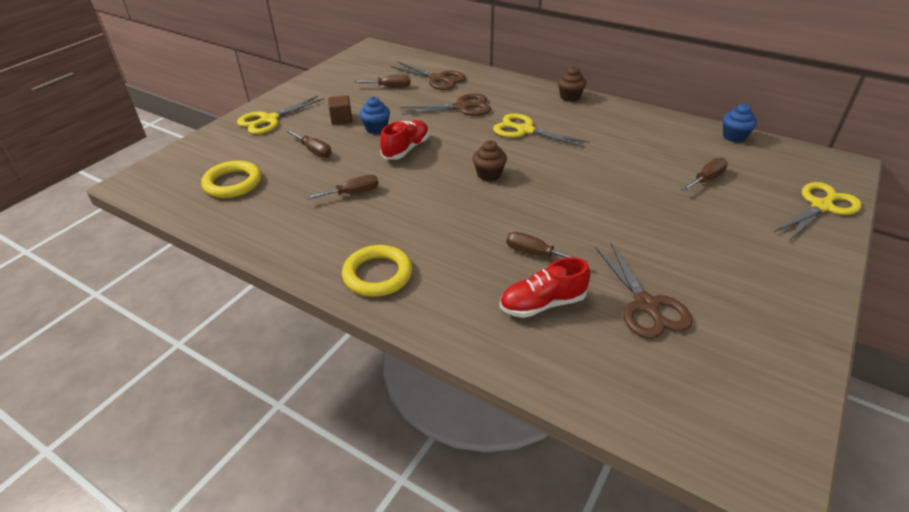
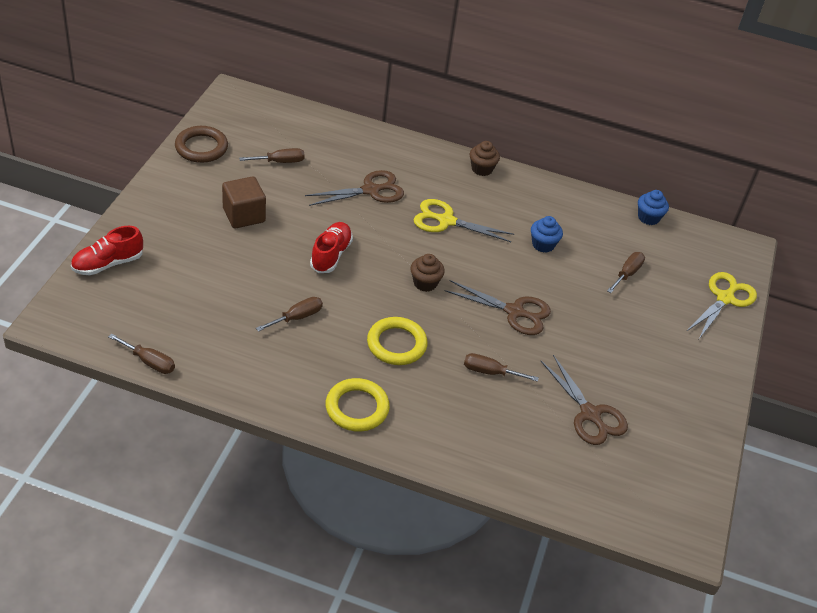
camera: 20 degrees left, 5 degrees up
yellow ring [201,160,261,198] -> yellow ring moved to [367,317,428,365]
yellow scissors [237,96,324,134] -> none
brown screwdriver [286,130,332,158] -> brown screwdriver moved to [108,333,175,374]
brown cube [328,95,352,125] -> brown cube [222,177,266,229], size x1.51
blue cupcake [359,97,390,134] -> blue cupcake moved to [531,216,563,253]
brown scissors [391,62,466,90] -> brown scissors moved to [444,280,551,335]
red shoe [500,257,590,318] -> red shoe moved to [71,226,143,275]
none -> brown ring [175,126,228,163]

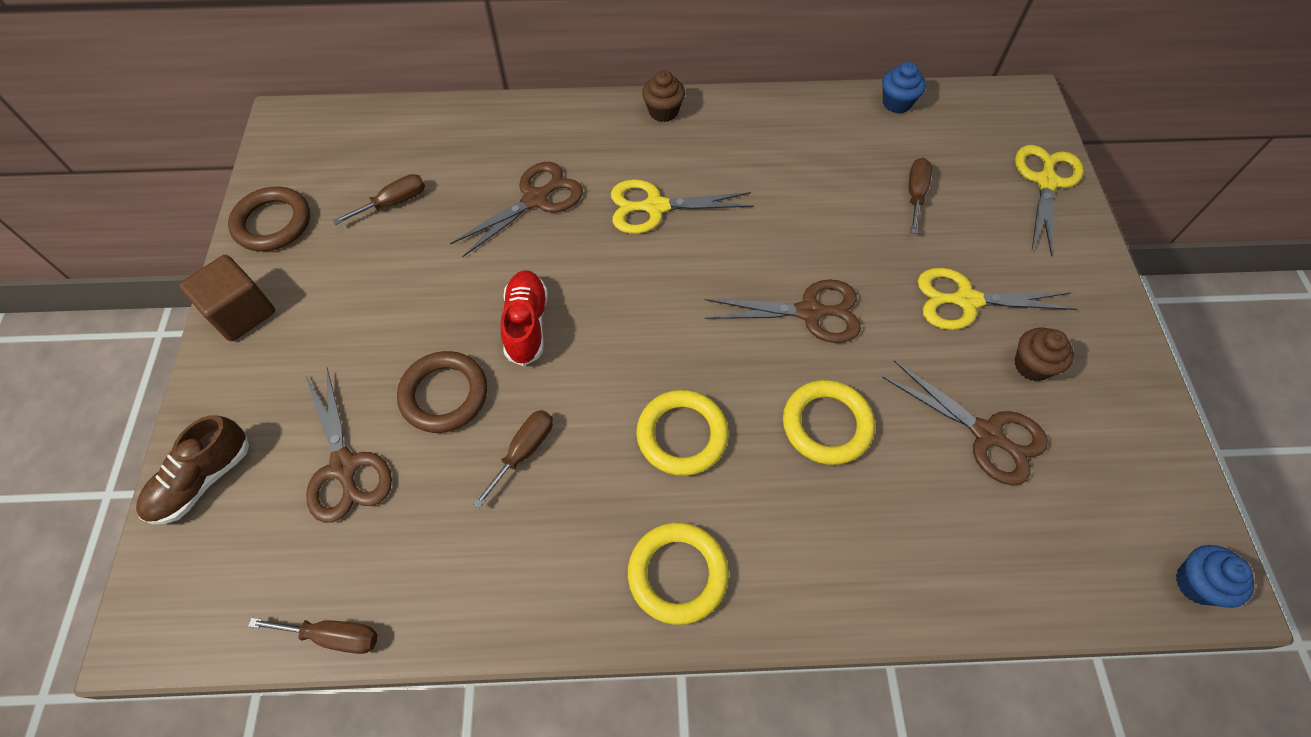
camera: 15 degrees left, 15 degrees up
red shoe [71,226,143,275] -> brown shoe [136,415,249,524]
brown cube [222,177,266,229] -> brown cube moved to [179,255,275,341]
brown cupcake [411,254,445,292] -> brown cupcake moved to [1014,327,1074,381]
brown screwdriver [464,353,539,382] -> yellow ring [783,380,875,465]
blue cupcake [531,216,563,253] -> blue cupcake moved to [1176,545,1254,608]
none -> brown scissors [306,368,392,523]
none -> brown ring [397,351,488,433]
none -> yellow scissors [918,268,1077,330]

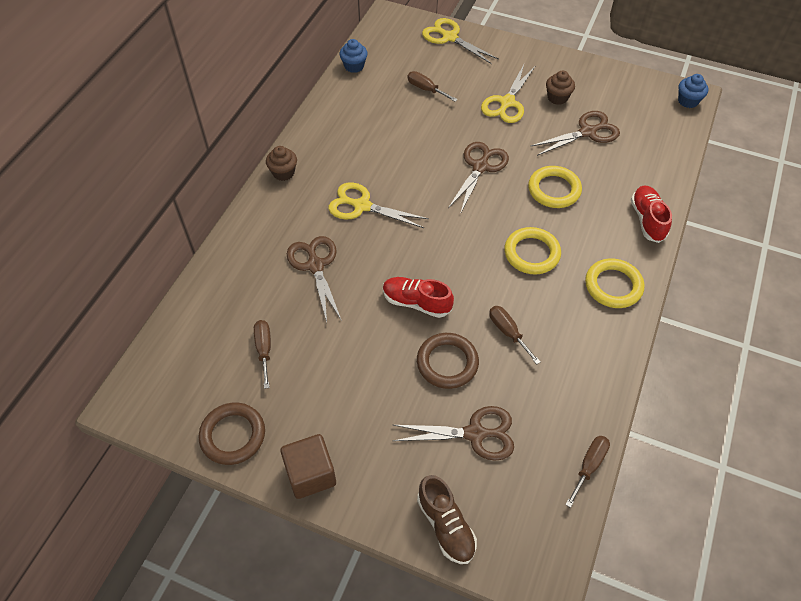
camera: 65 degrees left, 5 degrees down
yellow scissors [611,179,754,234] -> yellow scissors turned 90 degrees clockwise [328,182,429,228]
none -> red shoe [631,186,672,243]

